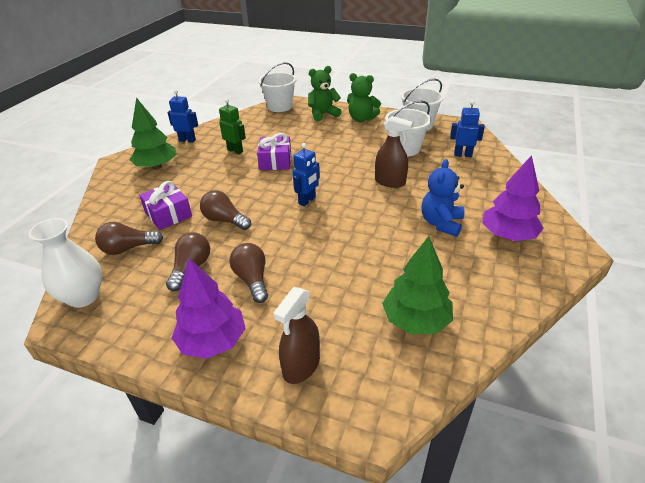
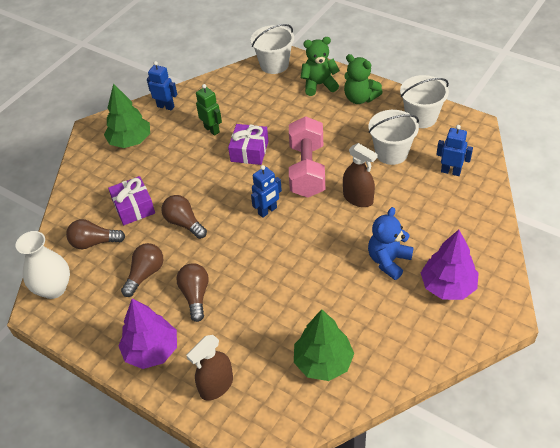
camera: 15 degrees right, 10 degrees up
none -> pink dumbbell [289,116,325,198]

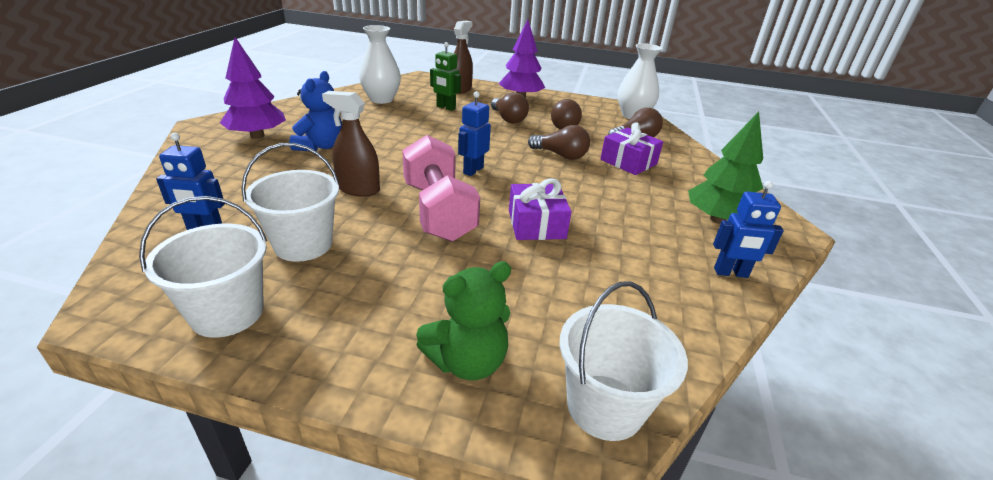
camera: 155 degrees right, 15 degrees down
green robot [196,84,222,136] -> green robot moved to [430,42,461,111]
green tree [294,309,354,381] -> white vase [359,25,401,104]
green teddy bear [344,54,383,104] -> none

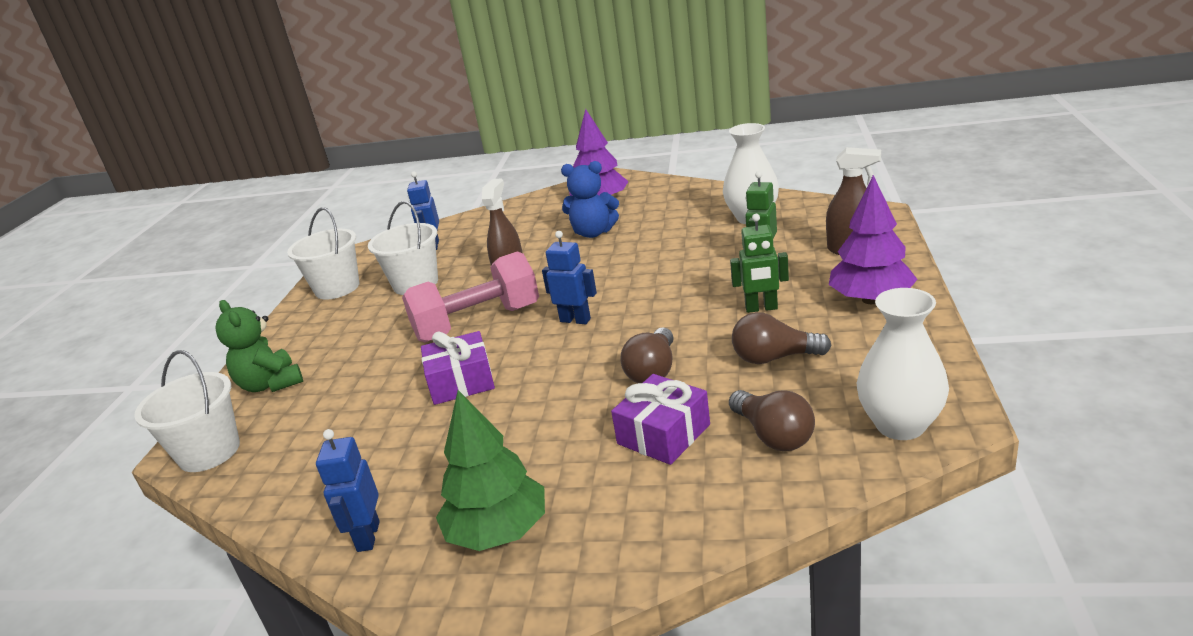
camera: 90 degrees right, 5 degrees down
brown light bulb [491,92,529,123] -> green robot [730,214,789,313]

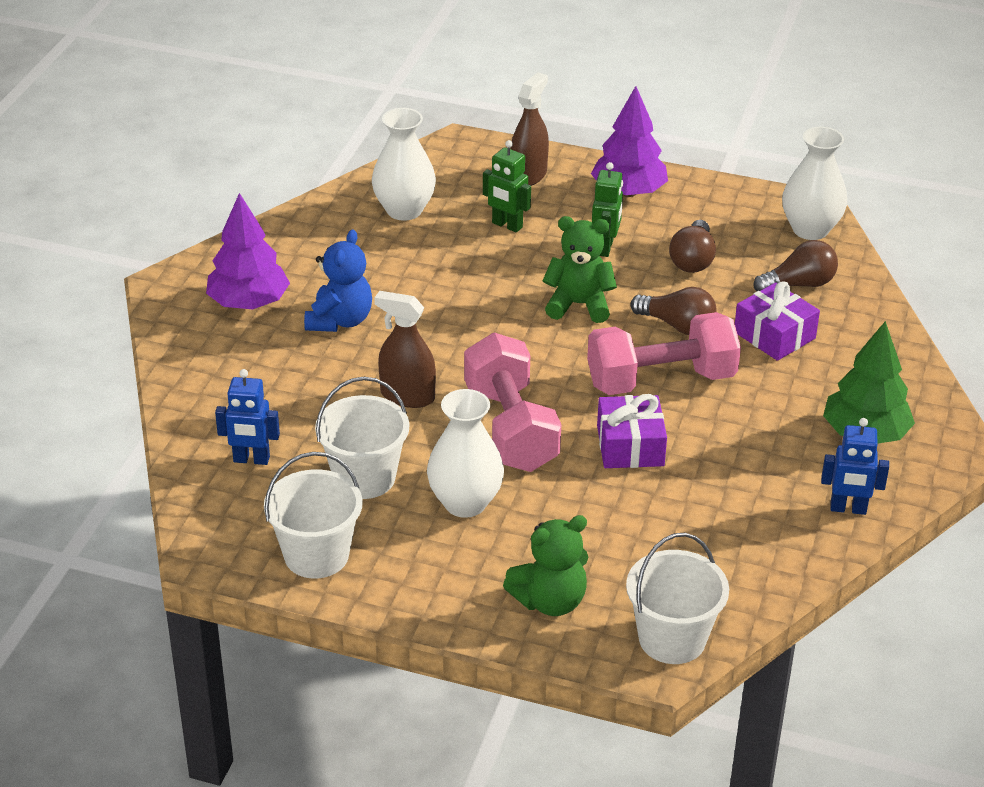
camera: 85 degrees left, 10 degrees up
blue robot [542,231,597,324] -> none
none -> white vase [427,389,504,518]
none -> green teddy bear [542,216,617,323]
none -> pink dumbbell [587,312,741,395]

